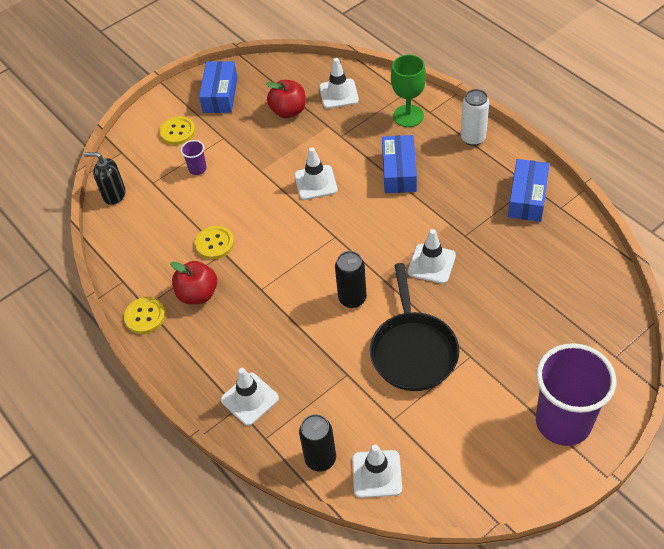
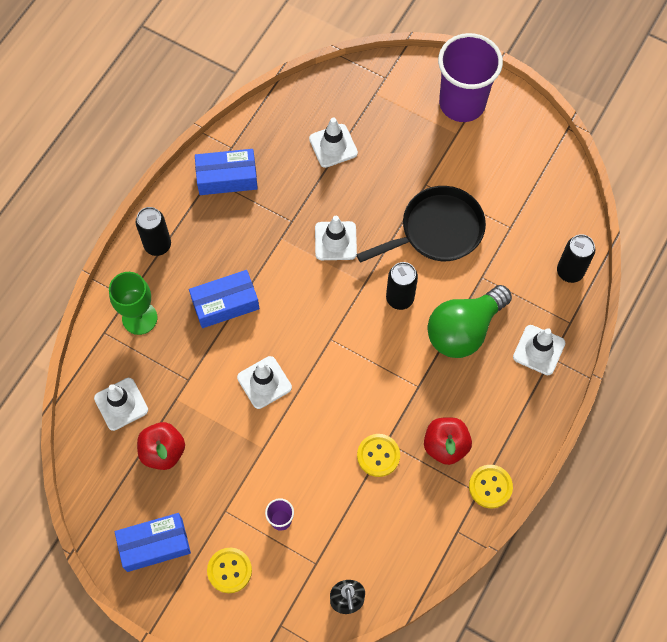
camera: 115 degrees left, 15 degrees up
white traffic cone [352,445,402,498] -> white traffic cone moved to [309,118,358,168]
white can [461,89,489,146] -> black can [136,207,171,256]
none -> green light bulb [427,285,512,358]

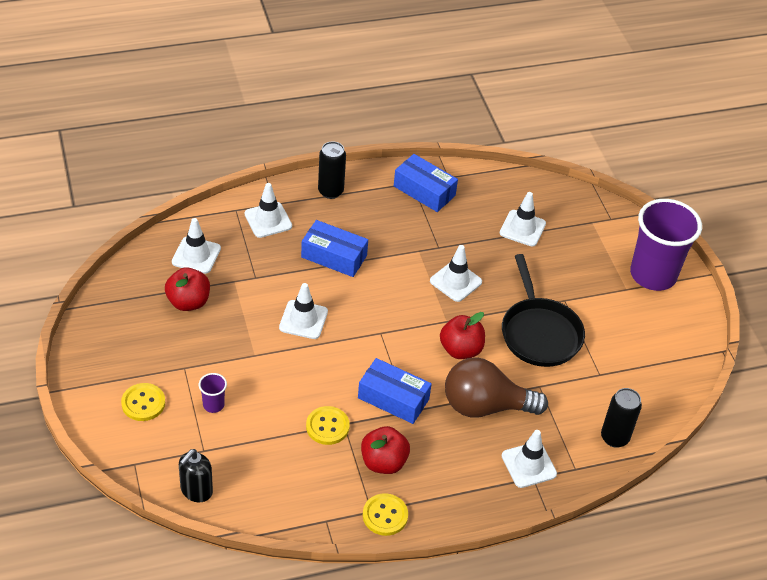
camera: 40 degrees right, 20 degrees down
green goblet [109,272,157,335] -> white traffic cone [245,183,292,238]
blue box [115,513,191,572] -> blue box moved to [358,358,432,424]
black pan [356,186,486,263] -> black pan turned 60 degrees clockwise [502,254,585,367]
black can [386,262,418,310] -> red apple [440,312,485,359]
green light bulb [427,285,512,358] -> brown light bulb [445,357,548,417]

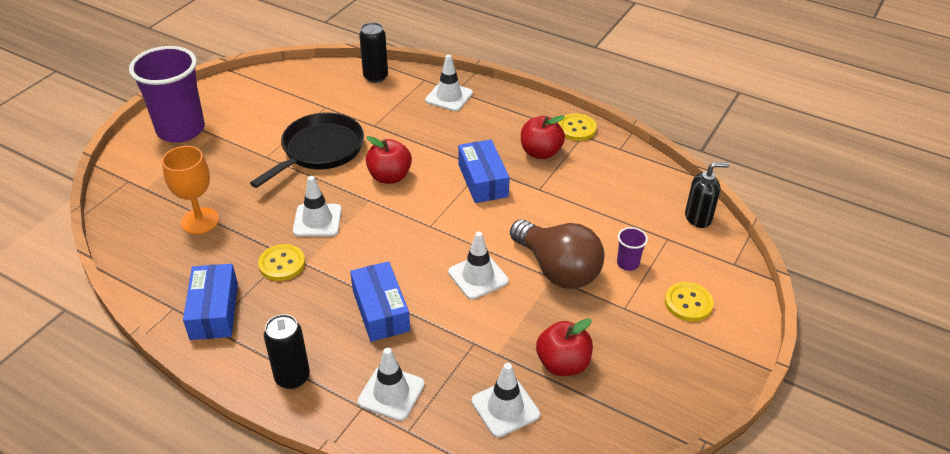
camera: 130 degrees left, 5 degrees down
yellow button [306,406,350,445] -> yellow button moved to [258,244,305,281]
brown light bulb [445,357,548,417] -> brown light bulb moved to [510,219,604,289]
white traffic cone [500,192,546,246] -> orange goblet [162,146,219,234]

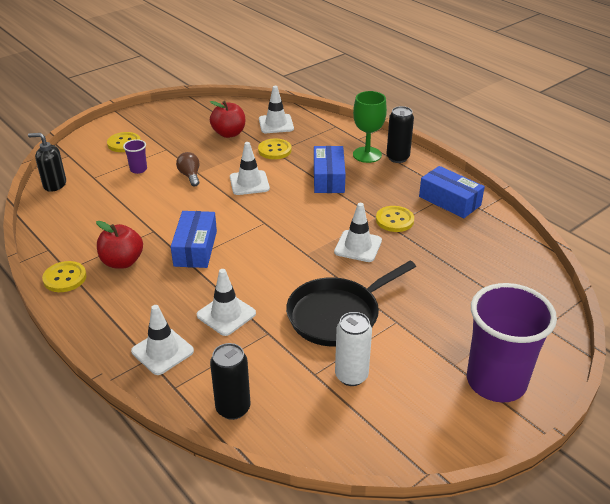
camera: 160 degrees left, 5 degrees down
orange goblet [162,146,219,234] -> none
blue box [183,264,238,340] -> blue box turned 60 degrees counterclockwise [419,166,485,218]
white traffic cone [358,348,425,421] -> white traffic cone moved to [197,269,256,336]
red apple [366,136,412,184] -> none
brown light bulb [510,219,604,289] -> brown light bulb [176,152,200,187], size x0.47
none -> yellow button [258,138,292,159]
none -> white can [335,312,372,386]
none -> green goblet [353,91,387,163]

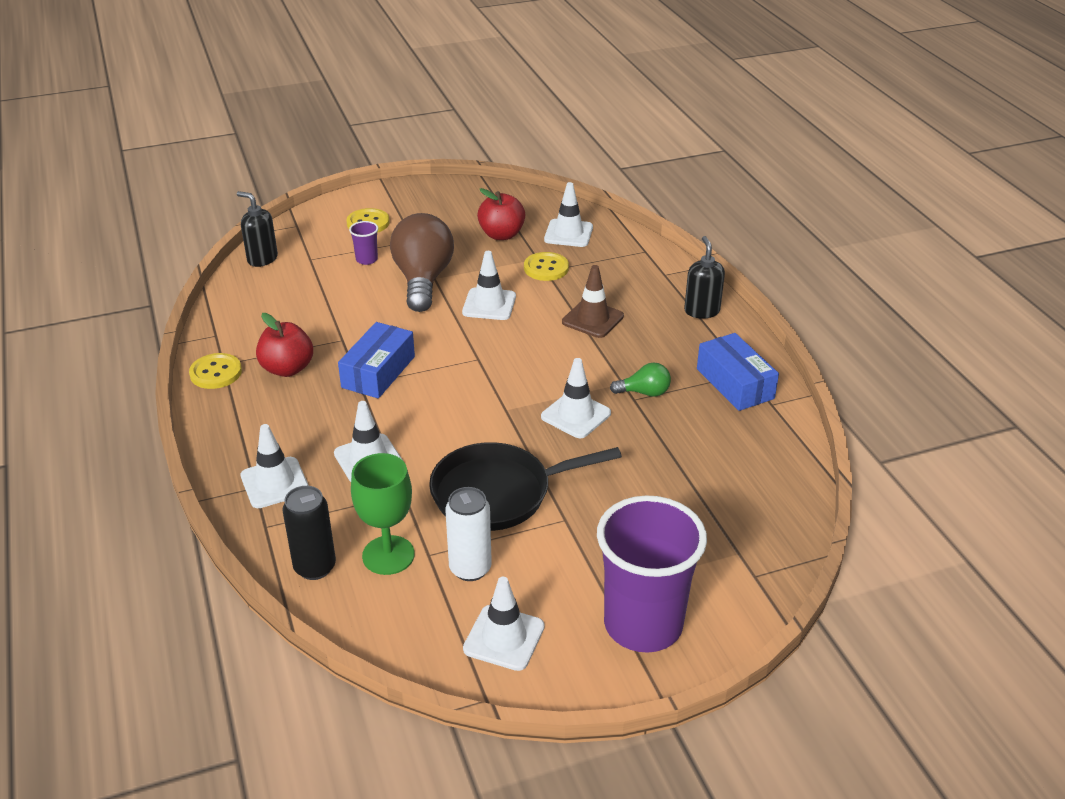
camera: 20 degrees right, 0 degrees up
brown light bulb [176,152,200,187] -> brown light bulb [390,213,454,312], size x2.13
blue box [314,146,346,193] -> brown traffic cone [562,265,624,338]
green goblet [353,91,387,163] -> green goblet moved to [351,453,415,575]
yellow button [376,206,414,232] -> green light bulb [610,362,671,397]
black can [386,106,414,163] -> black soap dispenser [684,236,725,319]
none -> white traffic cone [463,577,545,671]

